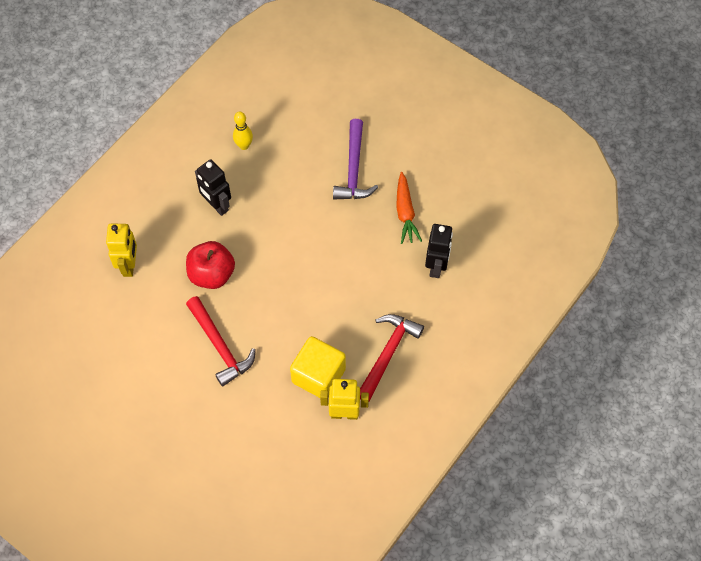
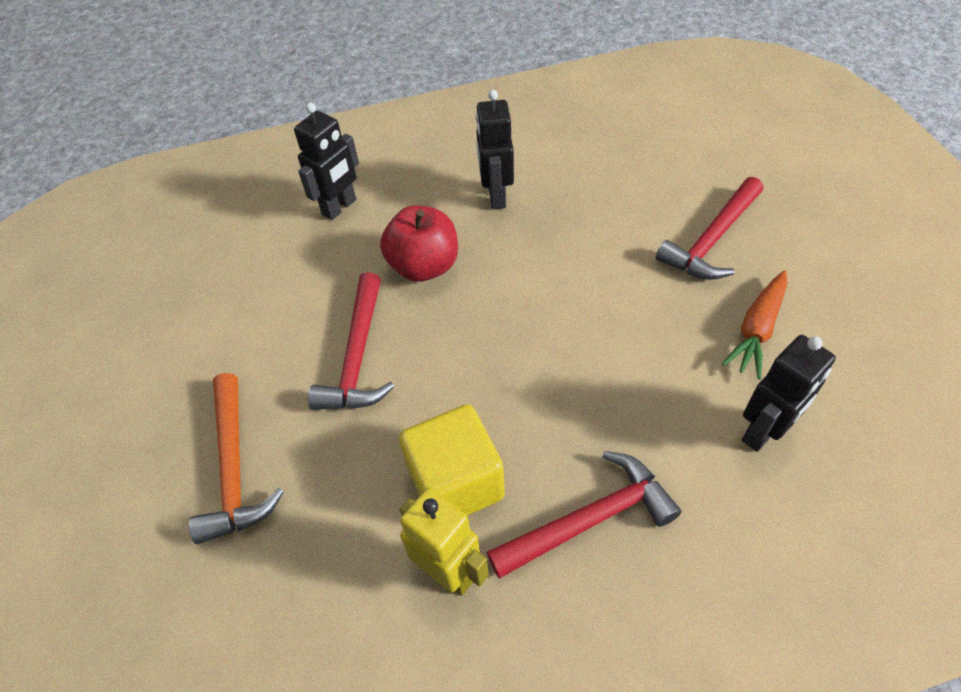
camera: 40 degrees right, 10 degrees down
yellow robot [106,224,137,277] -> black robot [294,103,359,220]
yellow bowling pin [233,112,253,150] -> none
purple hammer [333,119,378,200] -> red hammer [656,177,763,280]
none -> orange hammer [189,373,284,544]

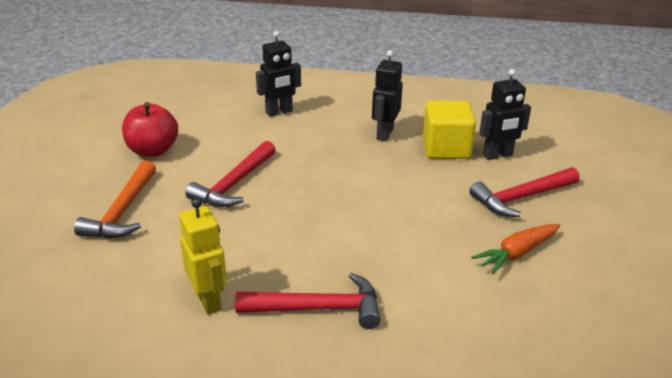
camera: 20 degrees right, 20 degrees down
red apple [380,206,458,282] -> red apple moved to [122,102,178,157]
yellow cube [399,404,505,516] -> yellow cube moved to [423,100,476,159]
black robot [742,335,836,452] -> black robot moved to [479,69,531,160]

